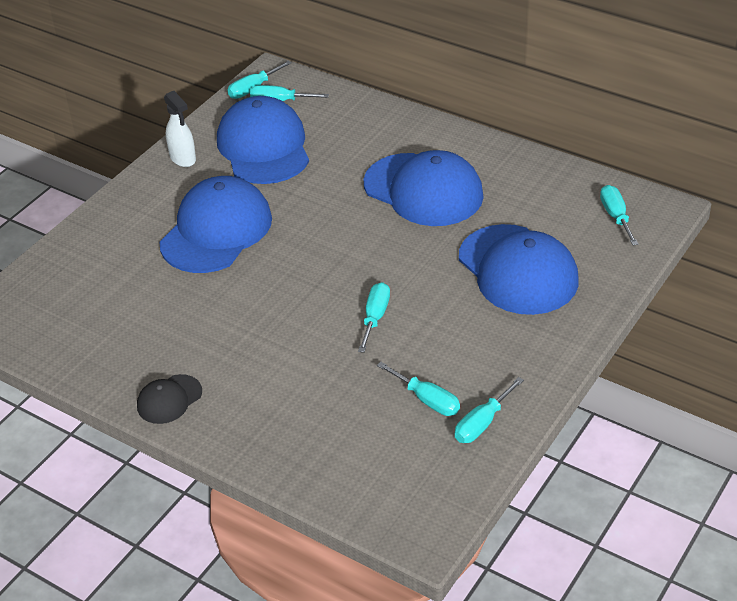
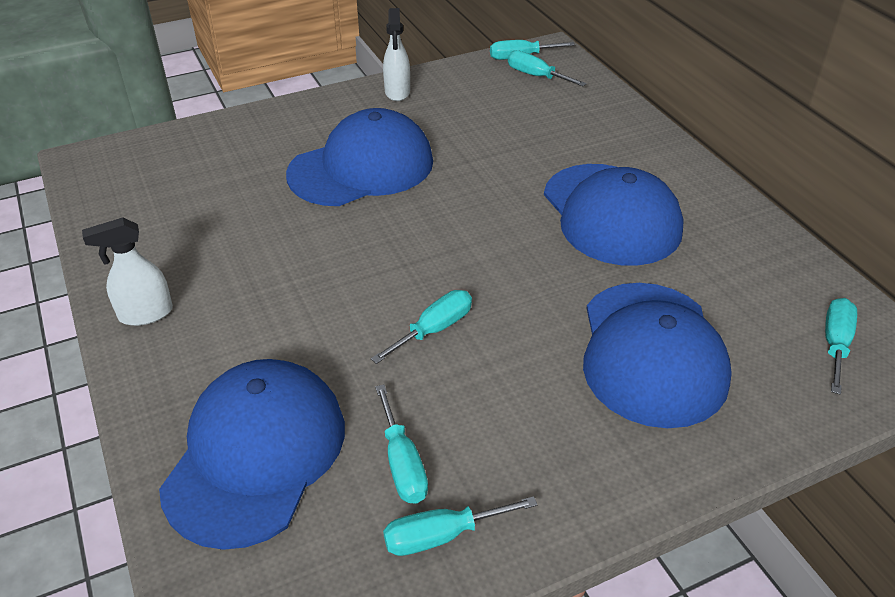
camera: 30 degrees right, 0 degrees up
black cap [137,374,202,424] -> white spray bottle [82,217,173,326]
blue cap [217,96,309,184] -> blue cap moved to [159,359,345,550]

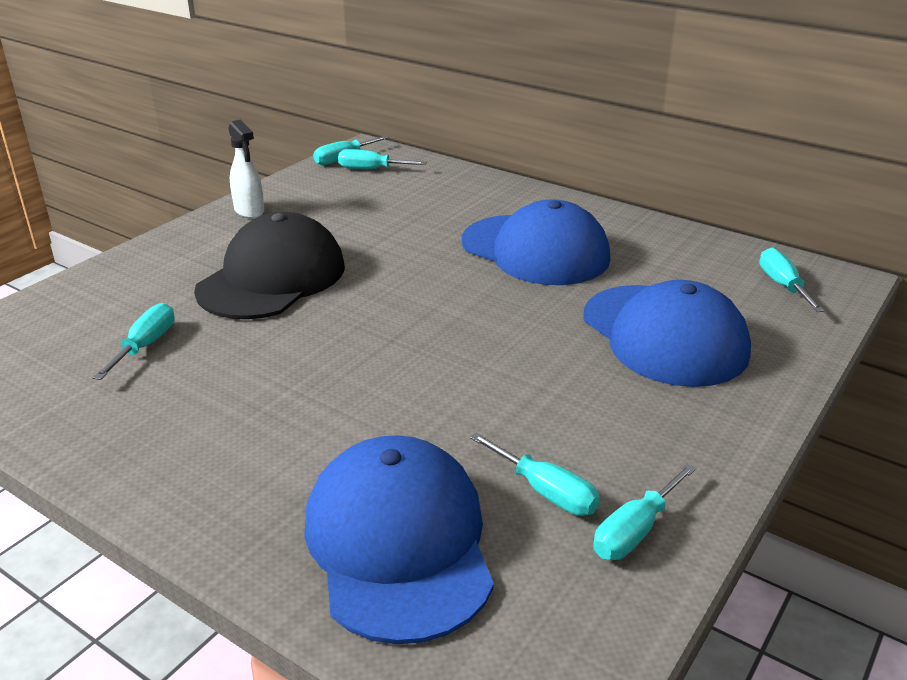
camera: 30 degrees left, 10 degrees down
white spray bottle [82,217,173,326] -> none
blue cap [286,108,433,206] -> black cap [194,212,345,319]
turquoise screwdriver [371,290,472,364] -> turquoise screwdriver moved to [93,303,175,380]

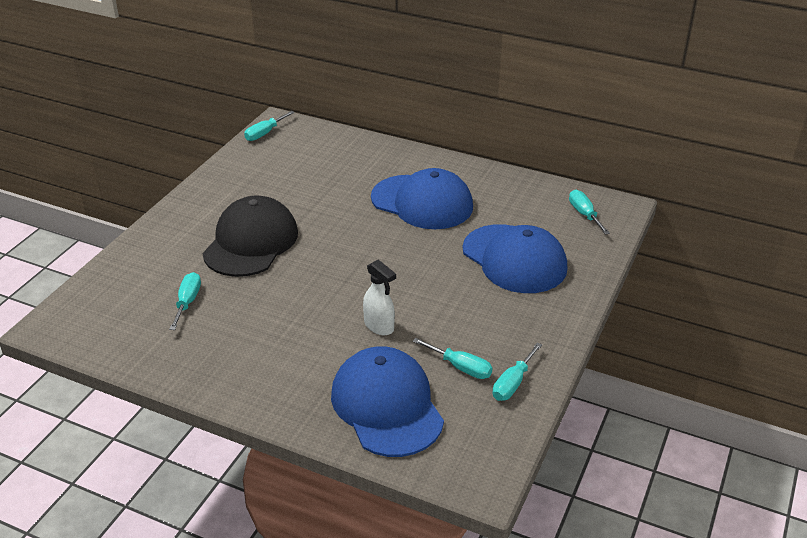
camera: 10 degrees left, 5 degrees up
white spray bottle [228,120,264,219] -> white spray bottle moved to [363,259,396,335]
turquoise screwdriver [338,149,427,169] -> none

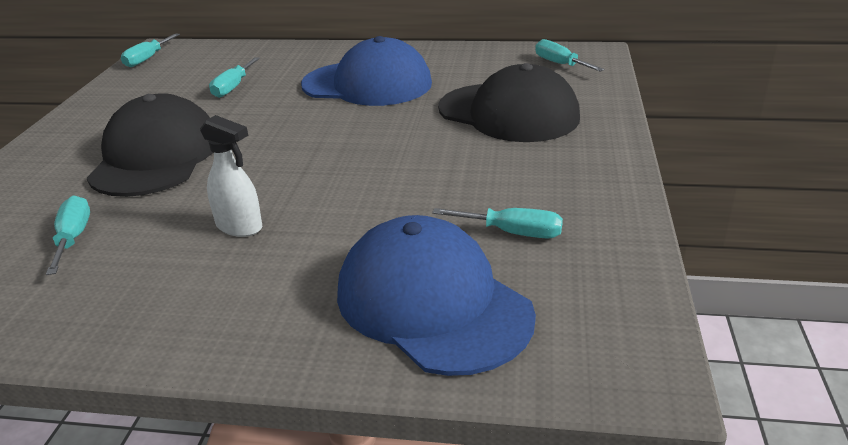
camera: 15 degrees left, 5 degrees down
white spray bottle [363,259,396,335] -> white spray bottle moved to [200,115,262,237]
blue cap [462,224,567,293] -> black cap [438,63,580,142]
turquoise screwdriver [493,343,542,401] -> turquoise screwdriver moved to [209,57,260,98]

